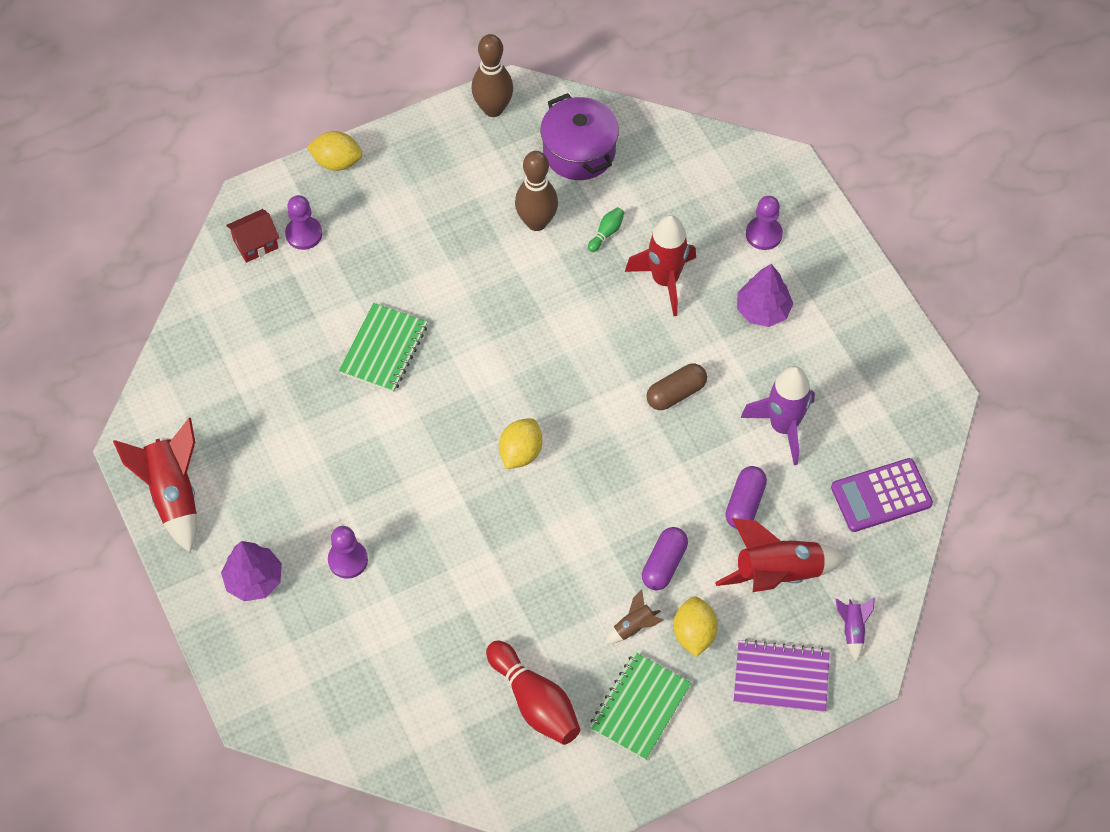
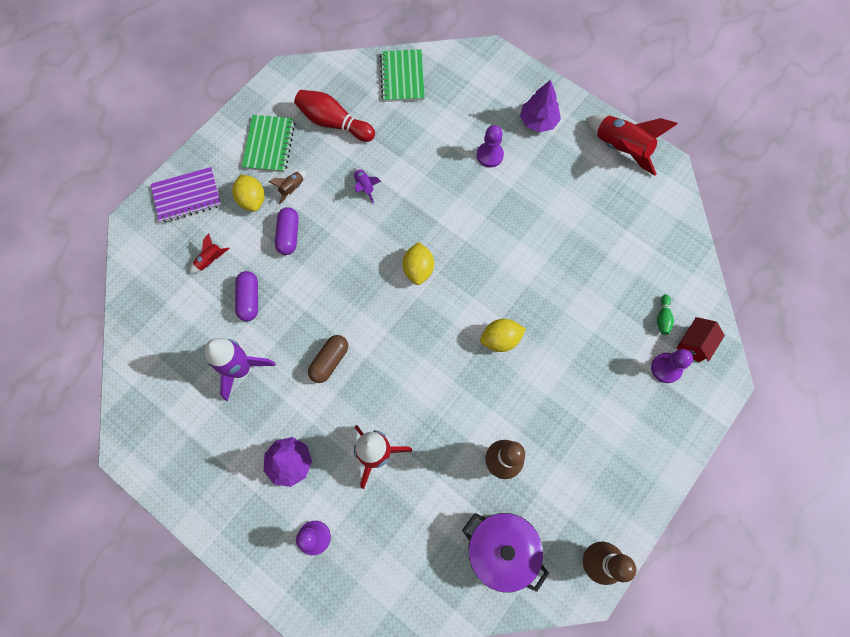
camera: 155 degrees right, 10 degrees up
yellow lemon [307,131,363,171] -> yellow lemon moved to [480,319,526,352]
green notebook [339,303,428,392] -> green notebook moved to [380,49,425,102]
green bowling pin [588,207,624,252] -> green bowling pin moved to [657,295,674,335]
red rocket [715,518,846,592] -> red rocket [189,233,230,274], size x0.48
purple calculator [831,458,933,532] -> none
purple rocket [835,597,875,661] -> purple rocket moved to [354,167,381,203]

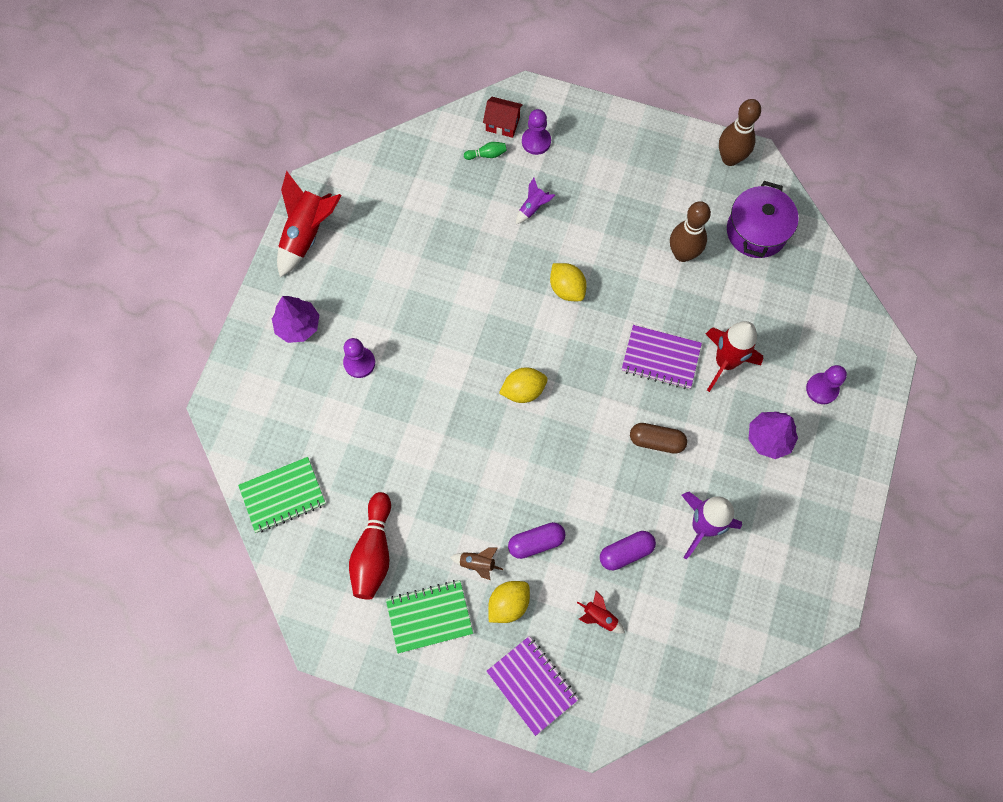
camera: 110 degrees left, 0 degrees up
purple rocket [354,167,381,203] -> purple rocket moved to [516,178,555,224]
none -> purple notebook [621,325,702,389]

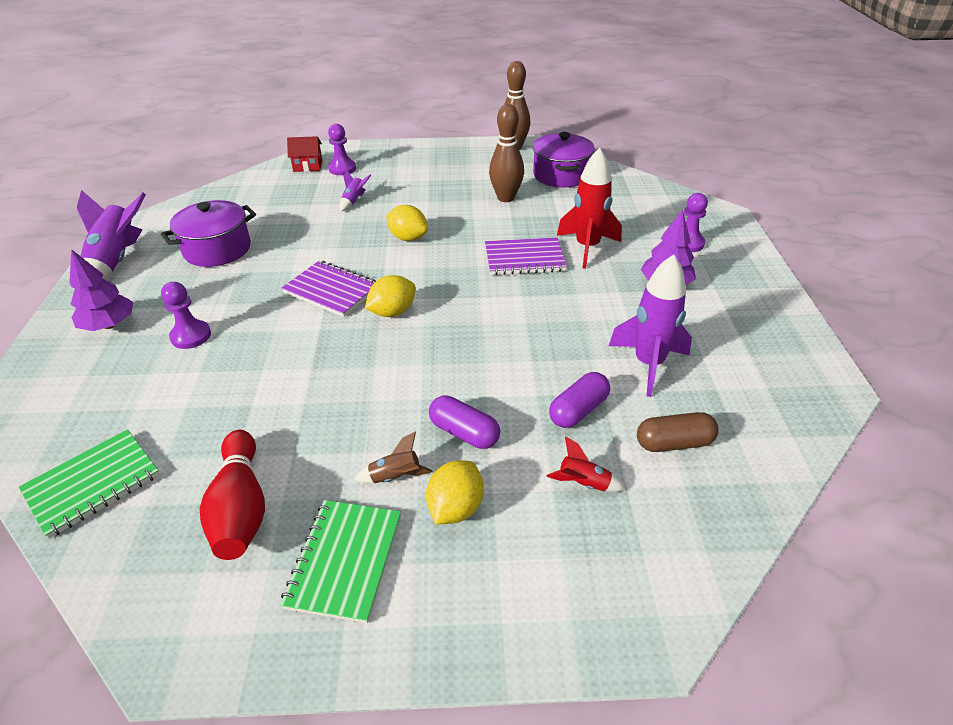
camera: 20 degrees left, 30 degrees down
red rocket [277,171,342,277] -> purple rocket [77,190,146,280]
green notebook [386,580,473,654] -> green notebook turned 45 degrees counterclockwise [280,500,401,623]
green bowling pin [464,142,507,160] -> none
purple notebook [486,636,579,736] -> purple notebook moved to [281,261,376,317]
purple capsule [508,522,566,559] -> purple capsule turned 75 degrees clockwise [429,395,500,449]
brown capsule [630,423,687,454] -> brown capsule moved to [637,412,718,452]
none -> purple pot [161,200,256,267]

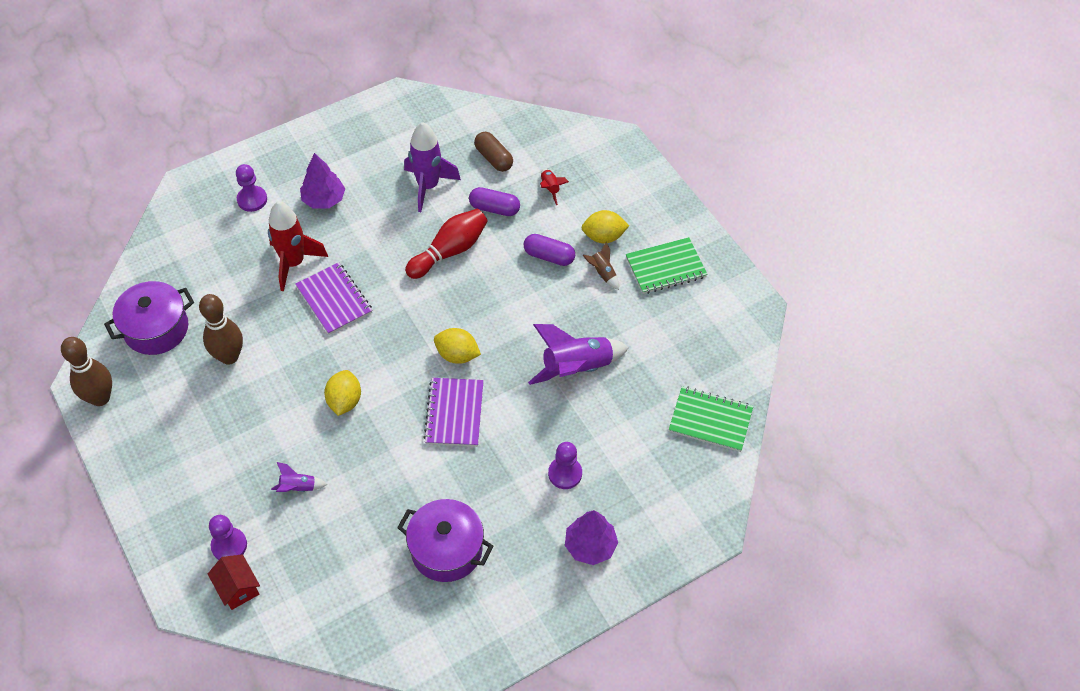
camera: 120 degrees left, 15 degrees up
purple rocket [77,190,146,280] -> purple rocket moved to [528,324,629,385]
red bowling pin [200,430,265,560] -> red bowling pin moved to [405,209,488,279]
purple capsule [429,395,500,449] -> purple capsule turned 75 degrees counterclockwise [524,234,575,266]

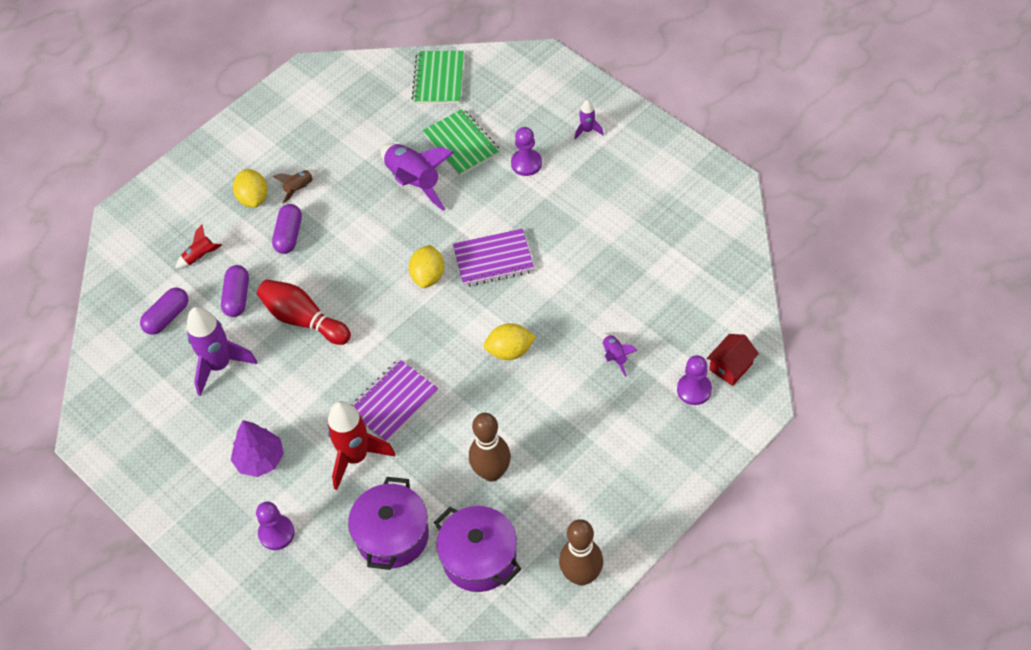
camera: 100 degrees left, 0 degrees up
purple pot [397,499,494,582] -> purple pot moved to [348,477,429,570]
brown capsule [474,132,513,172] -> purple capsule [140,288,188,335]
purple tree [565,510,618,565] -> purple rocket [575,100,604,140]
green notebook [626,237,707,294] -> green notebook moved to [423,108,500,176]

